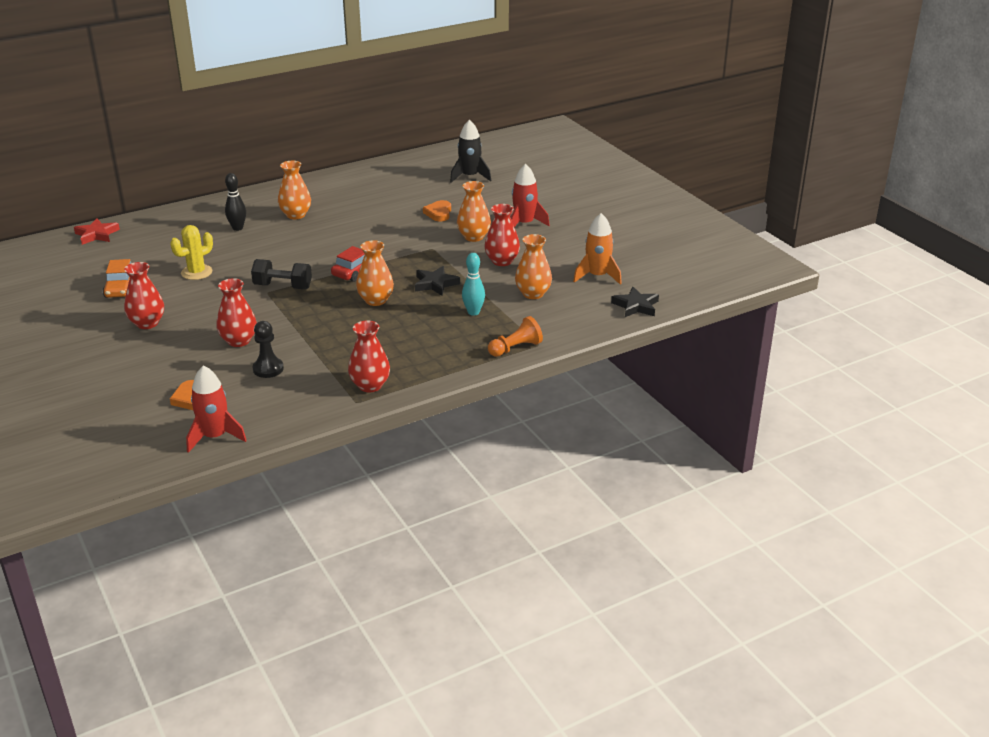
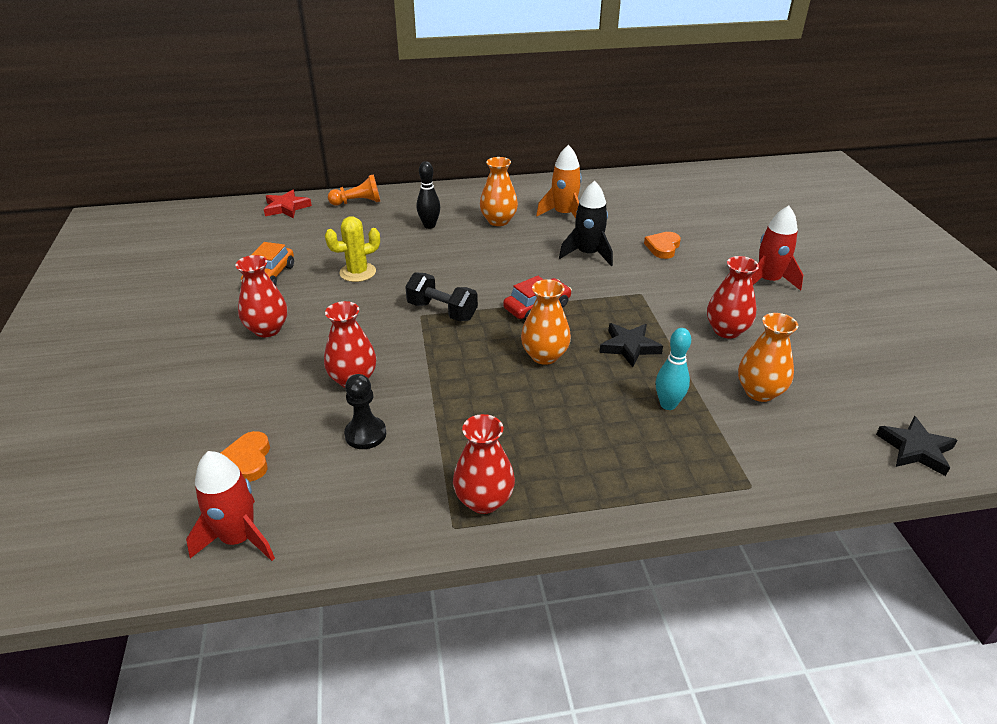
camera: 20 degrees right, 5 degrees up
black rocket [450,120,491,183] -> black rocket moved to [559,181,613,266]
orange vase [457,181,491,242] -> none
orange pawn [488,316,543,357] -> orange pawn moved to [328,174,380,206]
orange rocket [573,213,622,285] -> orange rocket moved to [536,145,582,218]

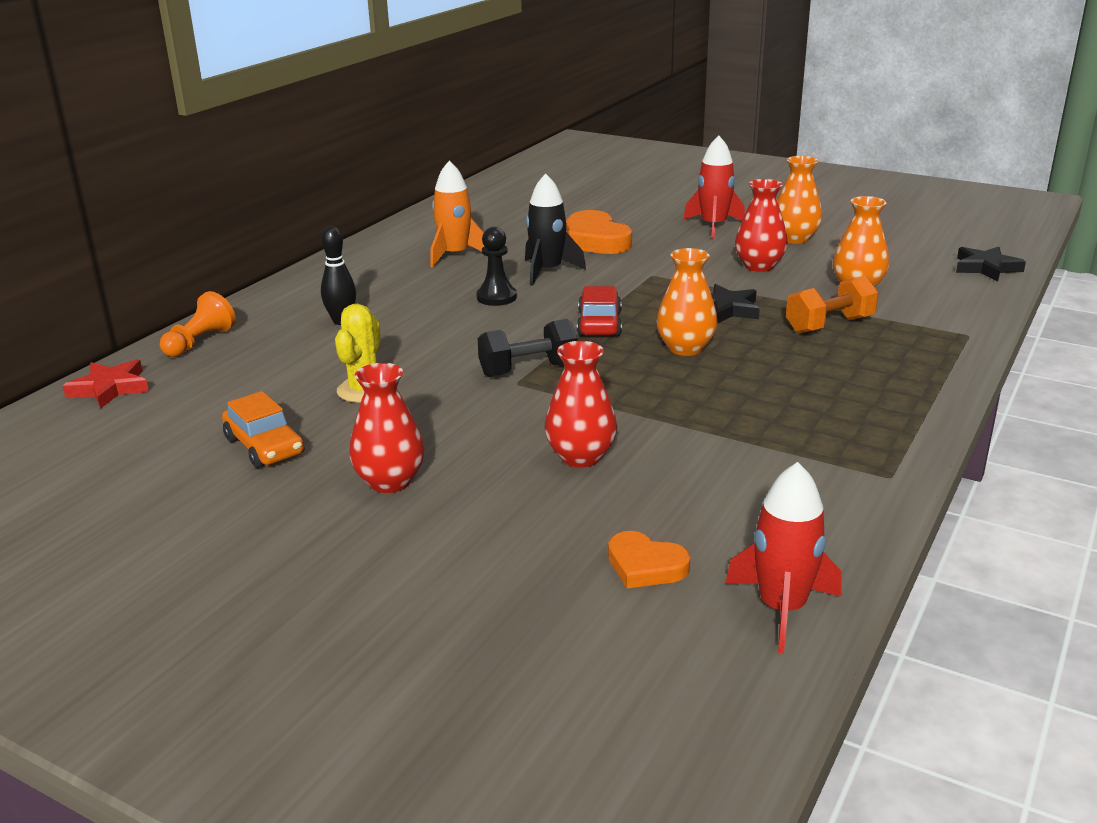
camera: 50 degrees left, 10 degrees down
black pawn [344,374,386,449] -> black pawn moved to [476,227,517,306]
red vase [453,414,515,514] -> none
orange vase [480,157,518,226] -> orange vase moved to [777,156,822,244]
orange heart [644,232,681,259] -> orange heart [566,210,632,254], size x1.72
turquoise bowling pin [656,328,691,410] -> orange dumbbell [786,275,879,334]

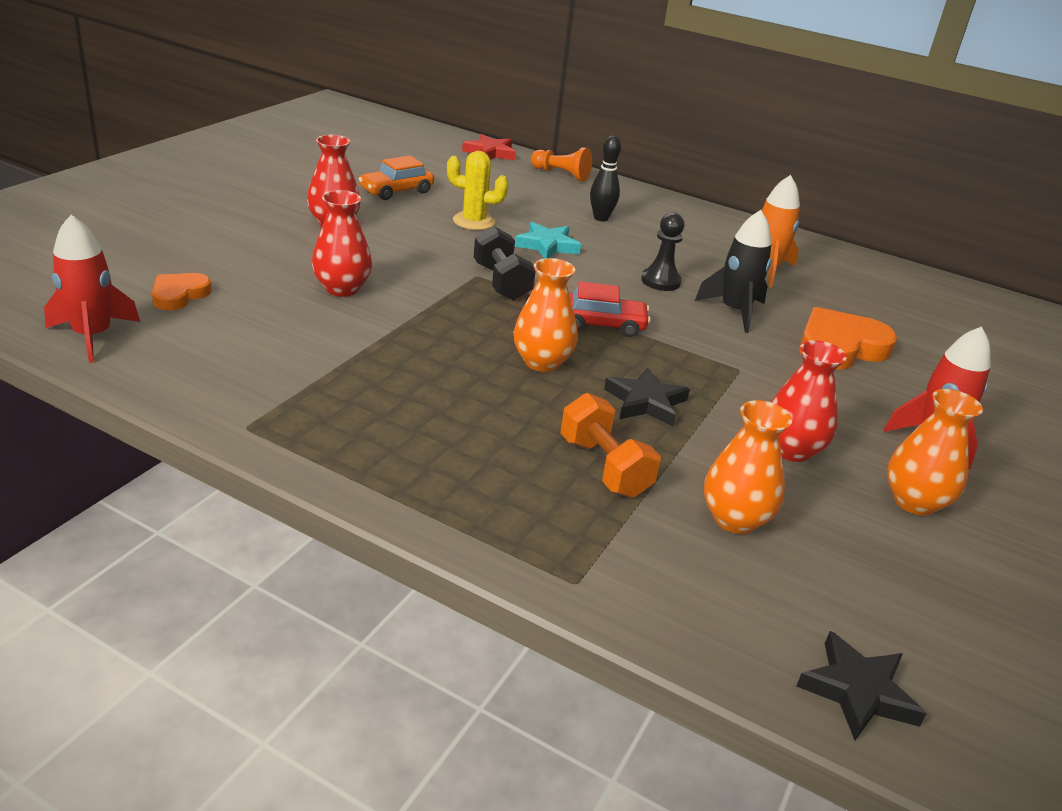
camera: 85 degrees right, 5 degrees up
none -> turquoise star [514,222,581,259]

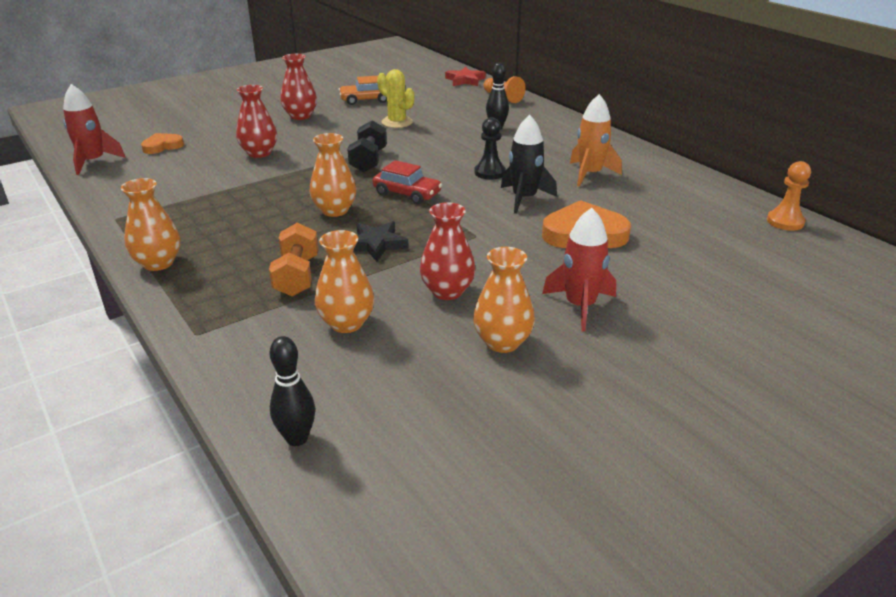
camera: 30 degrees right, 0 degrees up
turquoise star [514,222,581,259] -> none
black star [796,631,927,740] -> black bowling pin [270,336,315,446]
none -> orange vase [121,178,180,271]
none -> orange pawn [767,161,811,231]

